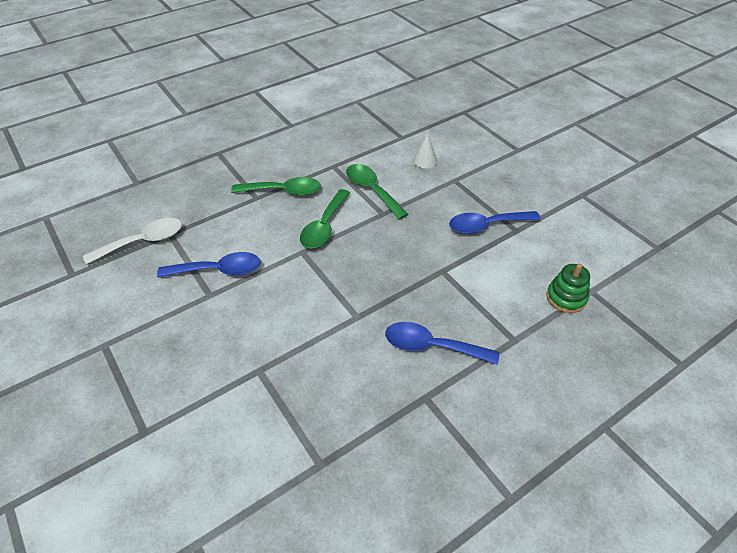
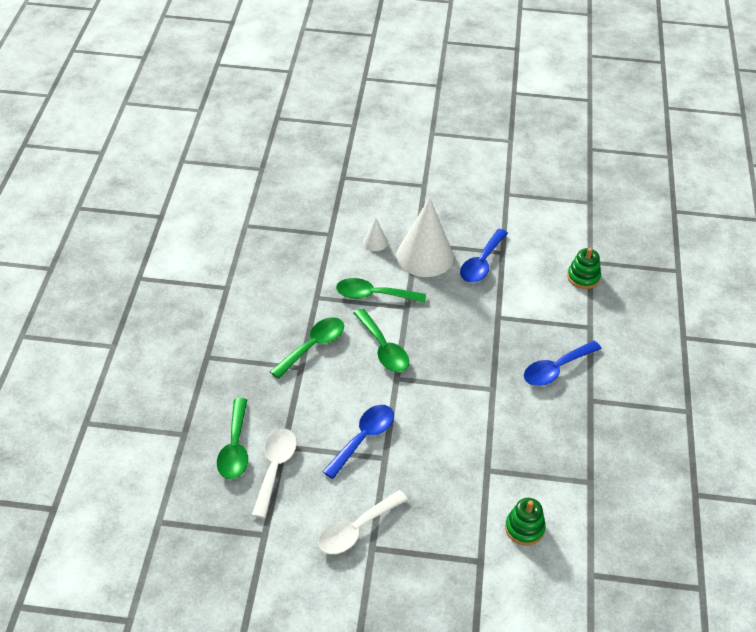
camera: 50 degrees left, 0 degrees up
none -> green spoon [217,398,248,479]
none -> white spoon [318,490,408,554]
none -> white cone [396,198,454,277]
none -> green stacking toy [505,498,546,546]

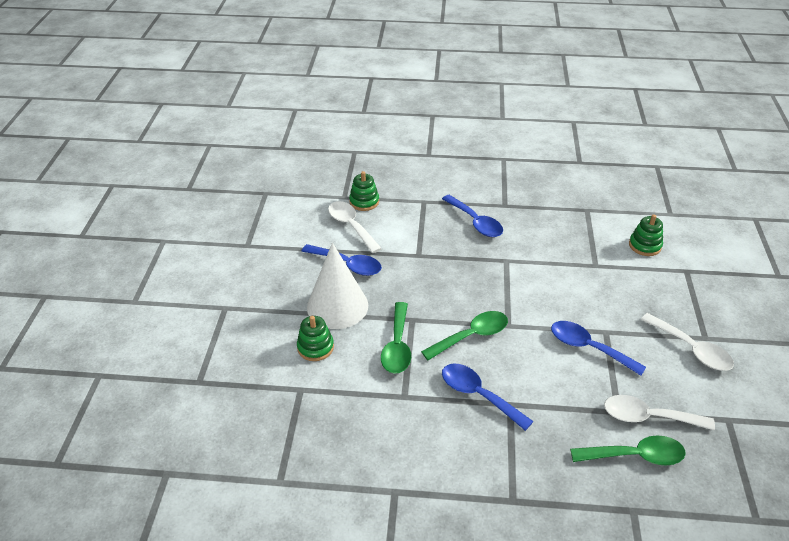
camera: 90 degrees left, 5 degrees down
green spoon [270,317,344,379] -> blue spoon [442,364,534,431]
white cone [363,218,388,251] -> green stacking toy [297,316,334,361]
none -> white spoon [328,201,382,253]

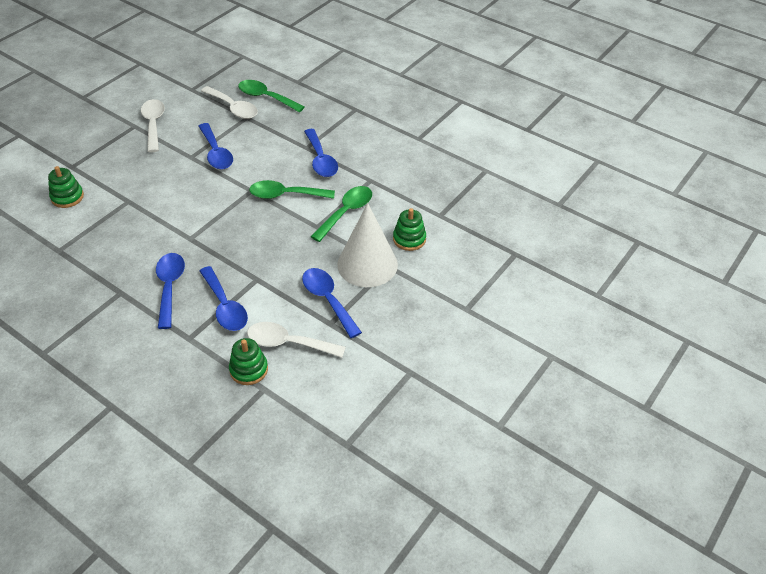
camera: 150 degrees left, 5 degrees up
white spoon [328,201,382,253] -> white spoon turned 105 degrees clockwise [247,322,346,358]
none -> blue spoon [200,266,248,331]

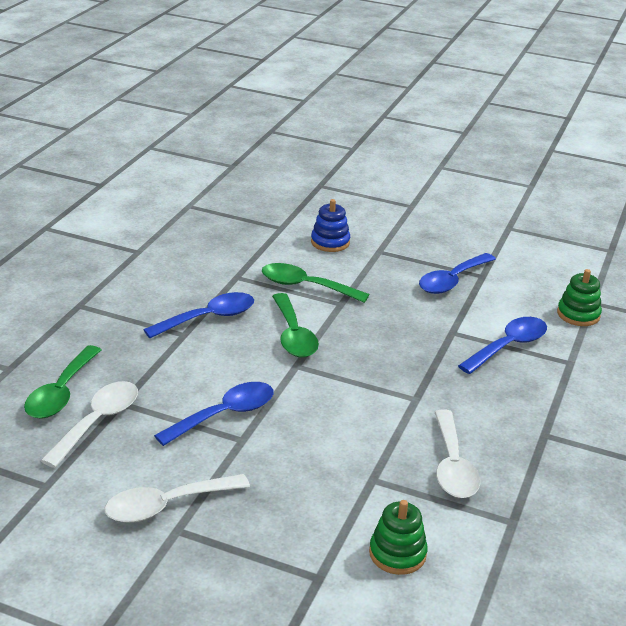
camera: 105 degrees left, 15 degrees down
blue spoon [156,253,185,329] -> none
white spoon [247,322,346,358] -> white spoon moved to [435,410,480,498]
white cone [337,203,398,287] -> none
green stacking toy [393,208,426,251] -> blue stacking toy [311,199,350,252]

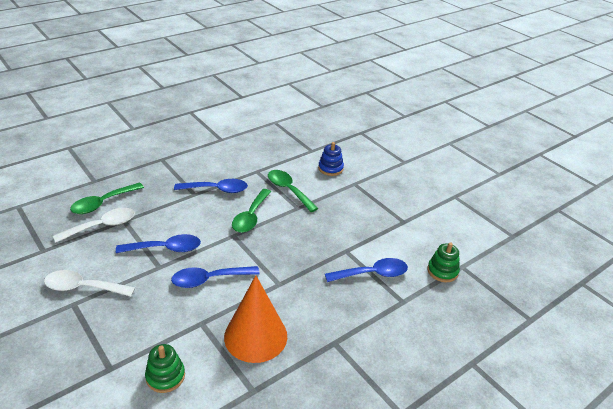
camera: 30 degrees right, 5 degrees up
blue spoon [419,253,496,294] -> blue spoon moved to [171,266,260,288]
white spoon [435,410,480,498] -> orange cone [224,275,287,363]

